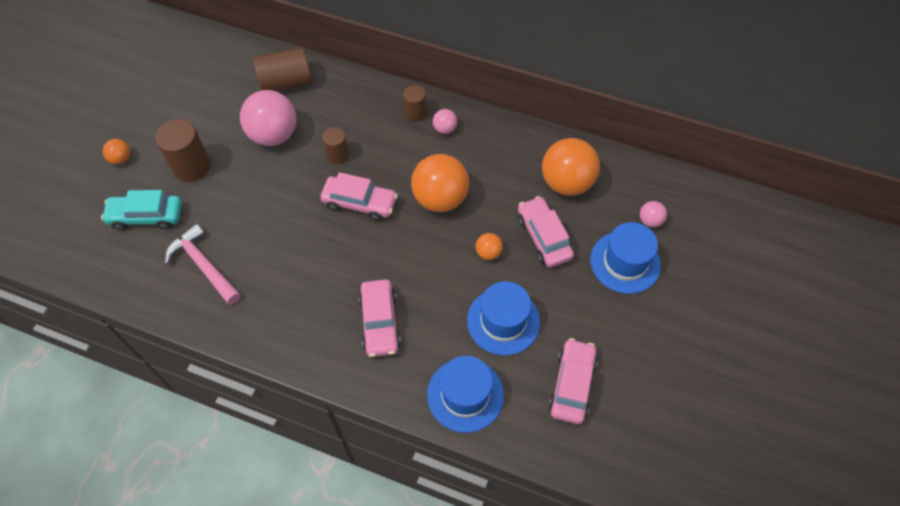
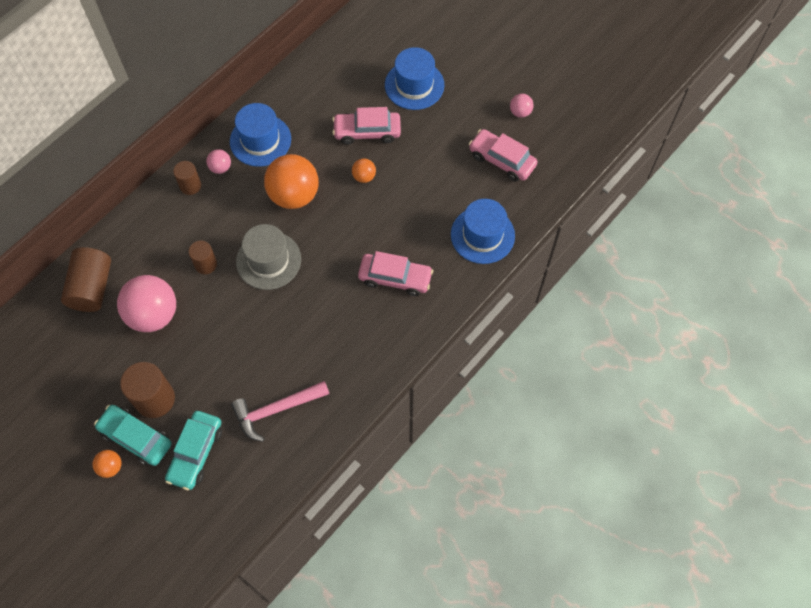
camera: 70 degrees left, 5 degrees up
pink car [320,172,398,221] -> grey hat [236,224,301,290]
blue hat [467,281,540,355] -> blue hat moved to [230,103,291,167]
orange ball [542,138,600,196] -> none
pink ball [640,201,667,227] -> pink ball moved to [510,94,534,118]
none -> turquoise car [94,405,172,466]

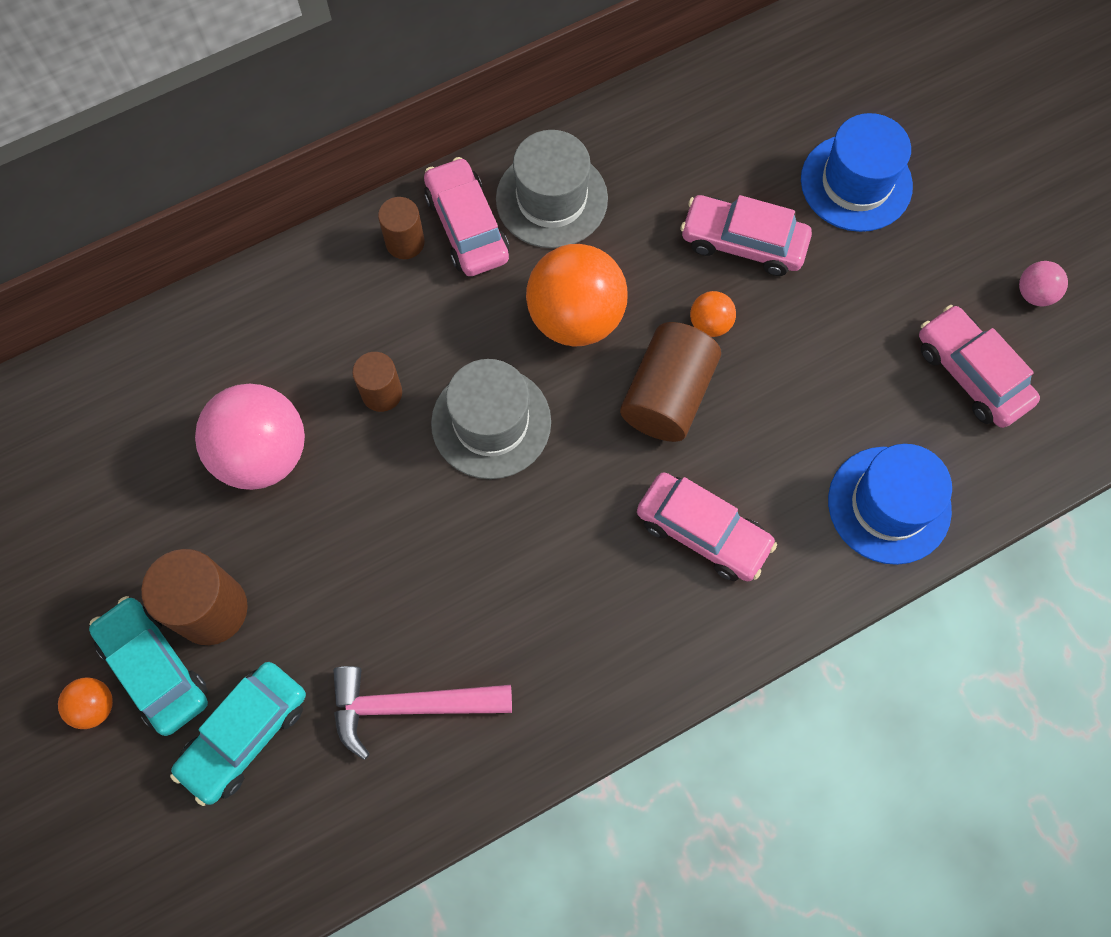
camera: 20 degrees right, 5 degrees up
brown cylinder [61,247,111,312] -> brown cylinder moved to [620,322,721,442]
pink ball [206,149,231,174] -> pink car [424,157,509,276]
blue hat [230,103,291,167] -> grey hat [496,130,608,248]

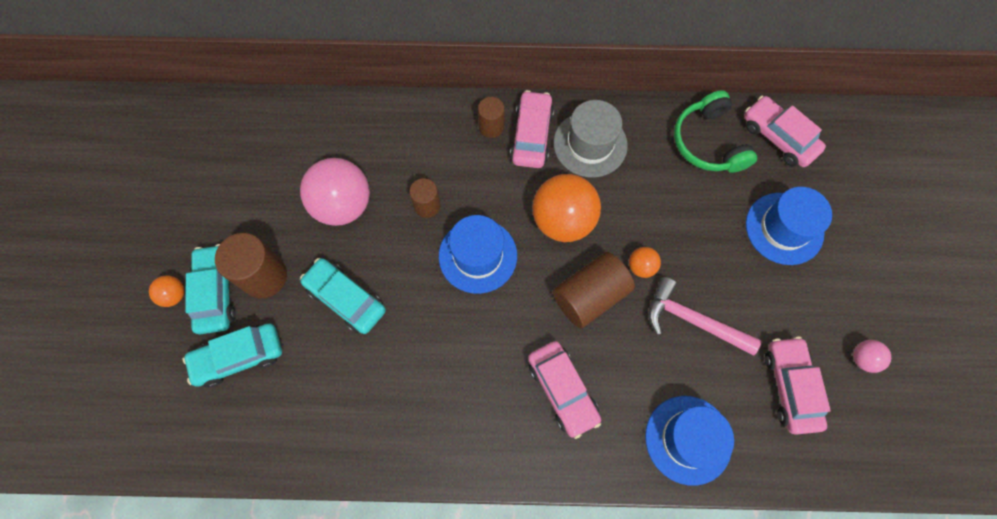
camera: 30 degrees right, 0 degrees up
pink hammer [333,666,512,760] -> pink hammer moved to [648,277,761,356]
grey hat [431,359,551,479] -> blue hat [439,215,517,294]
pink car [680,195,812,276] -> pink car moved to [744,96,826,167]
none -> turquoise car [300,258,386,334]
none -> green headphones [674,90,757,173]

